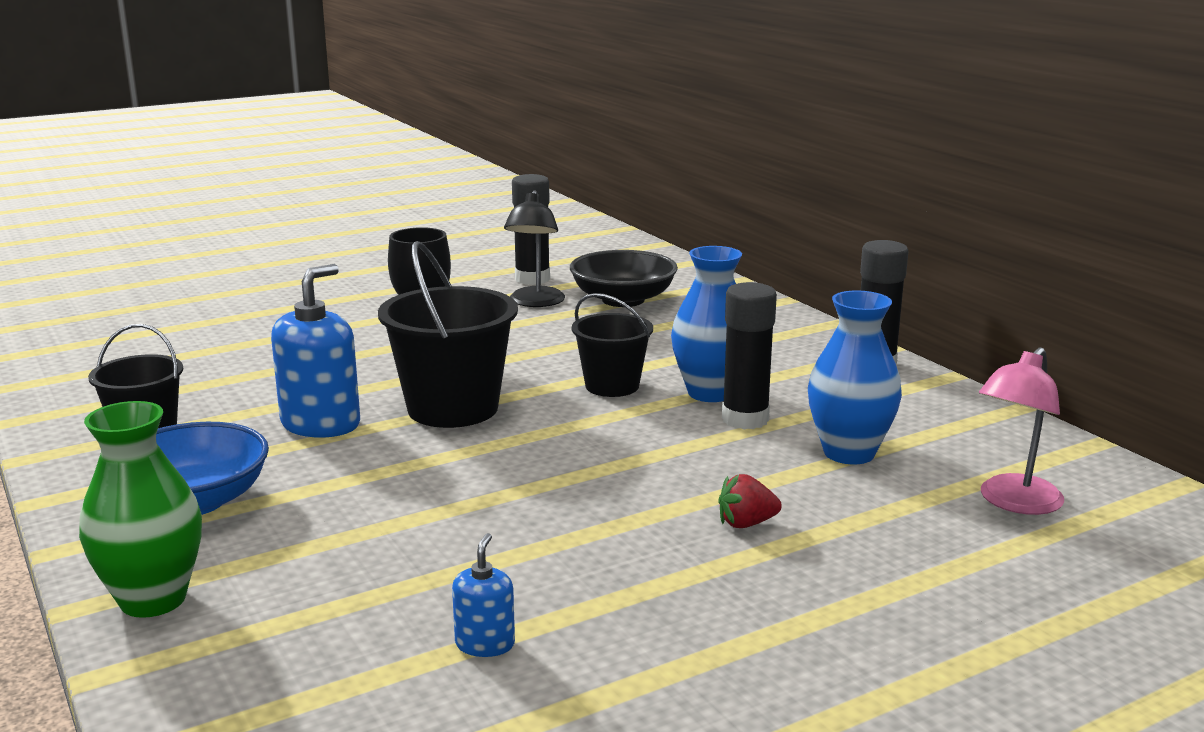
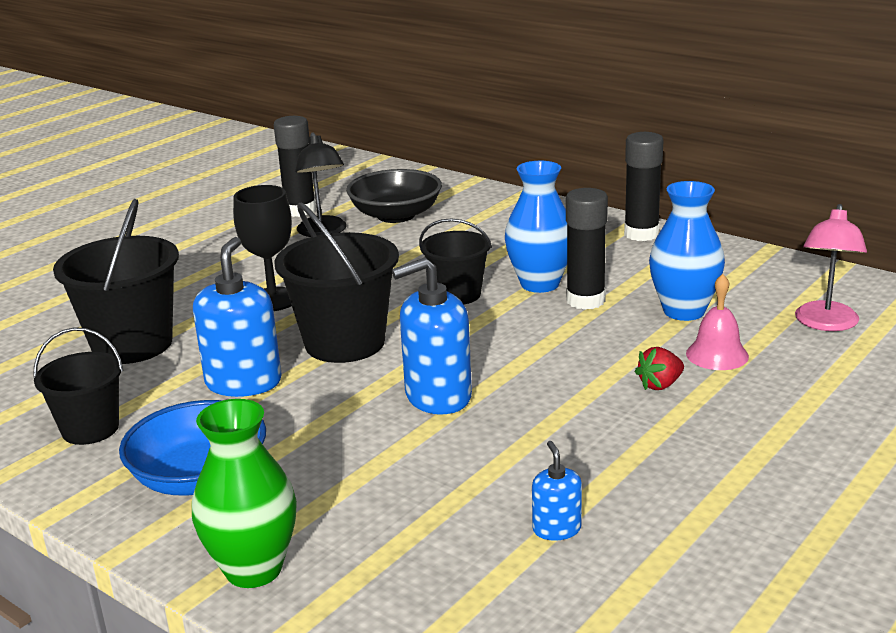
camera: 20 degrees left, 5 degrees up
none -> black bucket [53,199,179,364]
none -> blue soap dispenser [392,258,472,414]
none -> pink bell [686,274,749,370]

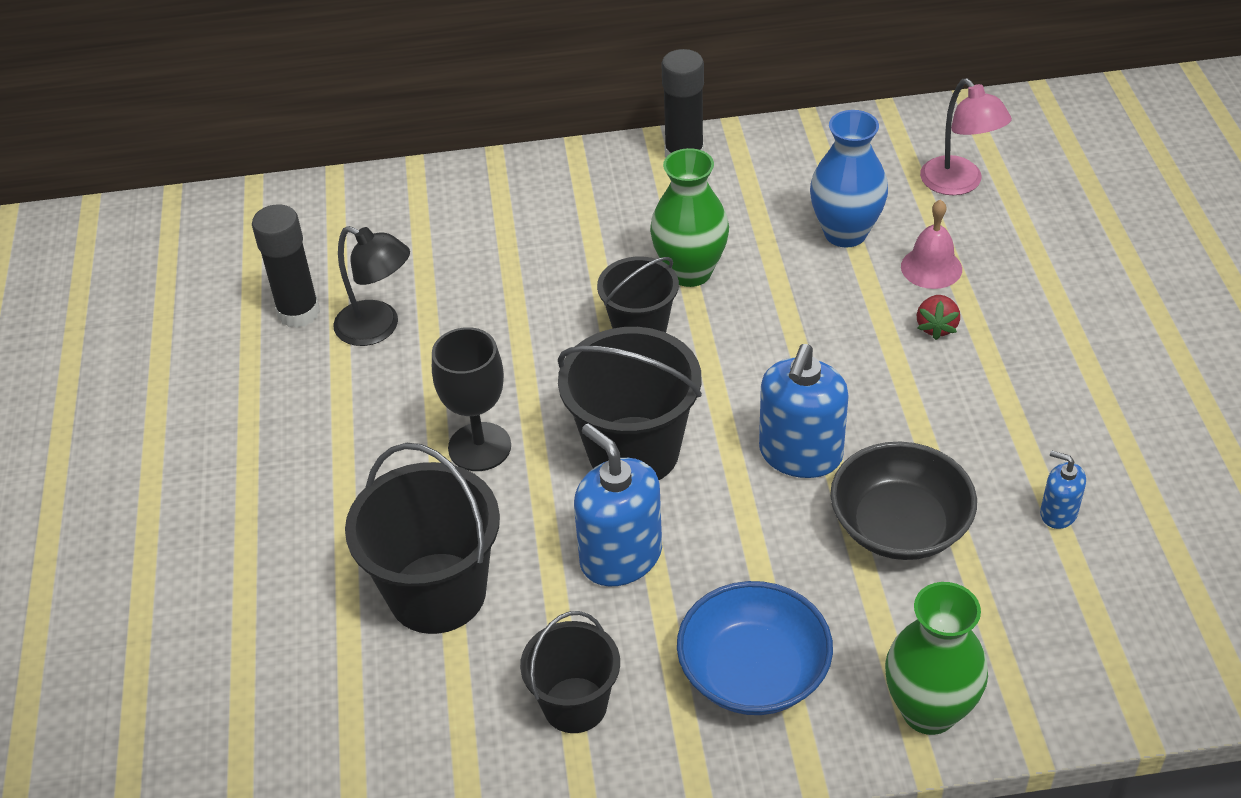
camera: 45 degrees left, 20 degrees up
black bowl [346,169,442,223] -> black bowl moved to [830,442,977,560]
blue vase [505,161,567,293] -> green vase [650,148,729,287]
black glue stick [566,188,608,310] -> none

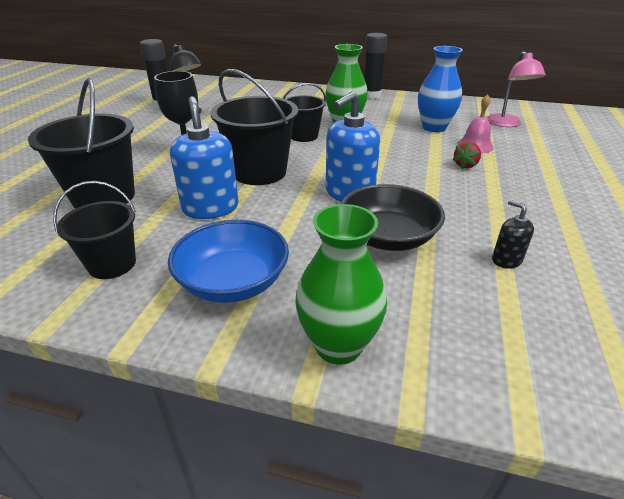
camera: 20 degrees right, 10 degrees down
blue soap dispenser [1040,450,1086,529] -> black soap dispenser [492,200,534,269]

